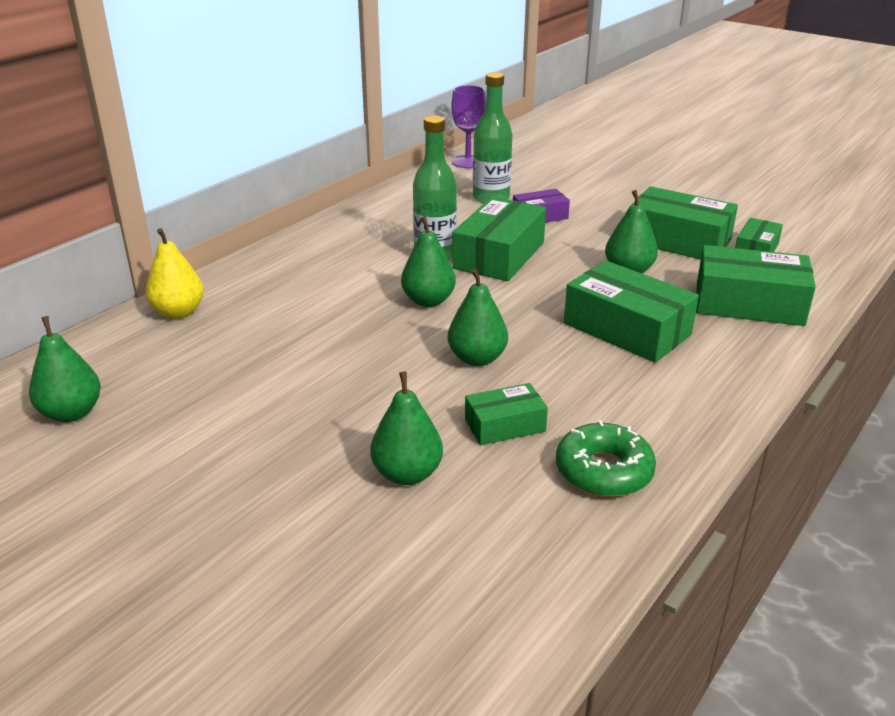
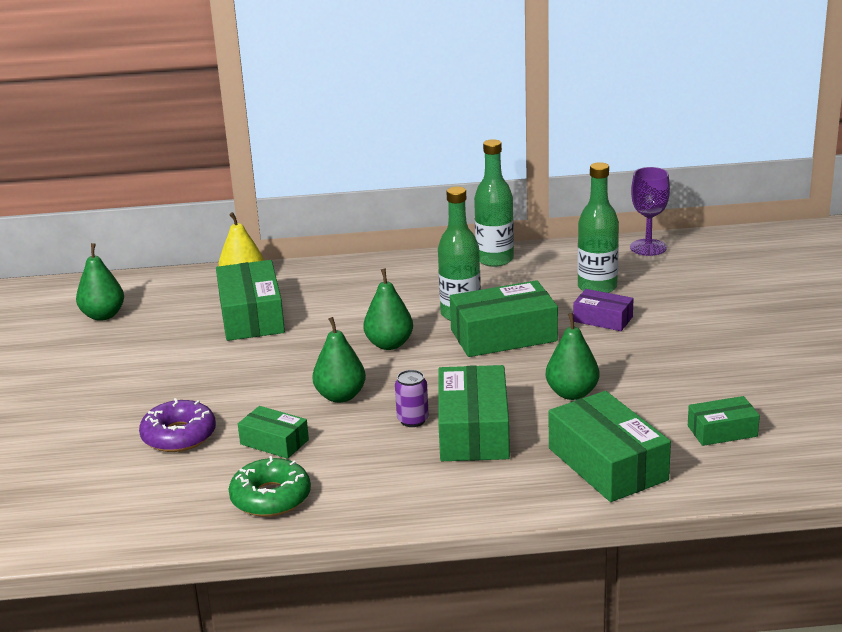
camera: 50 degrees right, 5 degrees down
green pear [370,372,443,485] -> purple donut [139,398,216,452]
green box [631,186,738,259] -> green box moved to [216,260,285,341]
none -> purple can [395,370,429,427]
none -> green bottle [474,139,514,267]

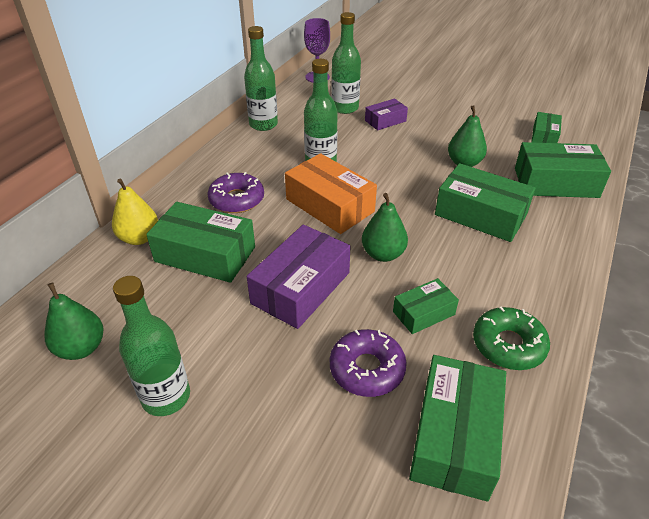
camera: 60 degrees left, 15 degrees up
green pear [363,268,413,350] -> orange box [285,153,377,234]
purple can [395,370,429,427] -> none
green box [450,280,558,357] -> green box moved to [409,355,506,501]
none -> green bottle [113,276,190,416]
none -> purple donut [207,172,264,213]
none -> purple box [247,225,351,329]

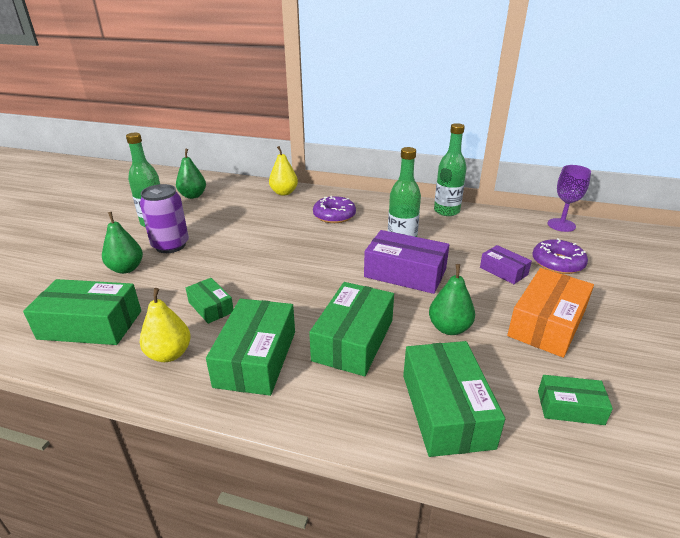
camera: 80 degrees right, 10 degrees down
green box [146,202,255,283] -> green box moved to [206,299,295,396]
purple box [247,225,351,329] -> purple box moved to [364,230,449,294]
orange box [285,153,377,234] -> orange box moved to [507,268,594,358]
purple donut [330,329,407,397] -> purple donut moved to [532,238,588,274]
green bottle [331,12,361,114] -> none
green pear [362,193,408,262] -> green pear moved to [102,212,143,274]
green donut [473,307,550,370] -> yellow pear [140,288,191,362]
none -> purple can [140,184,189,253]

